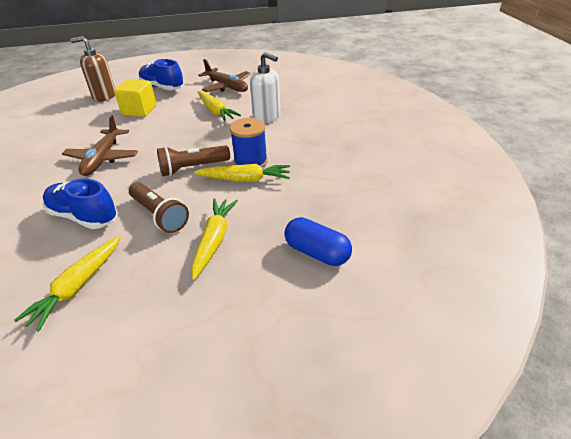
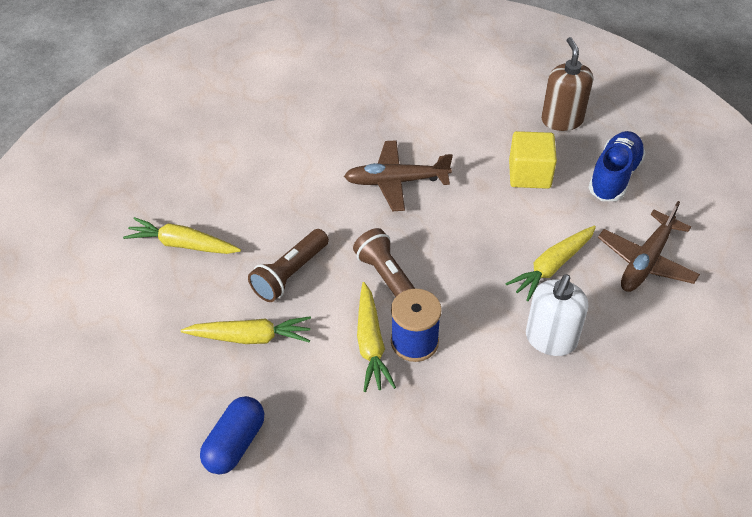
camera: 80 degrees right, 10 degrees up
blue shoe [43,178,118,229] -> none

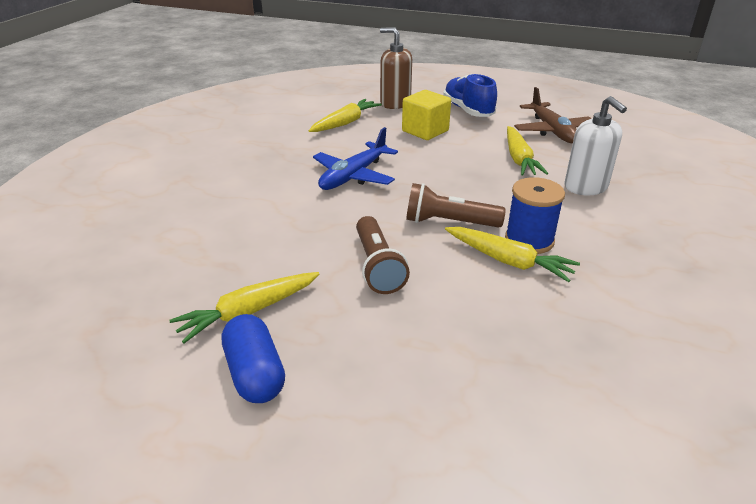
camera: 50 degrees left, 15 degrees down
yellow carrot [181,316,311,344] -> yellow carrot moved to [309,99,382,132]
blue capsule [200,396,264,474] -> blue capsule moved to [222,314,285,403]
brown plane [344,140,453,211] -> blue plane [313,127,398,190]

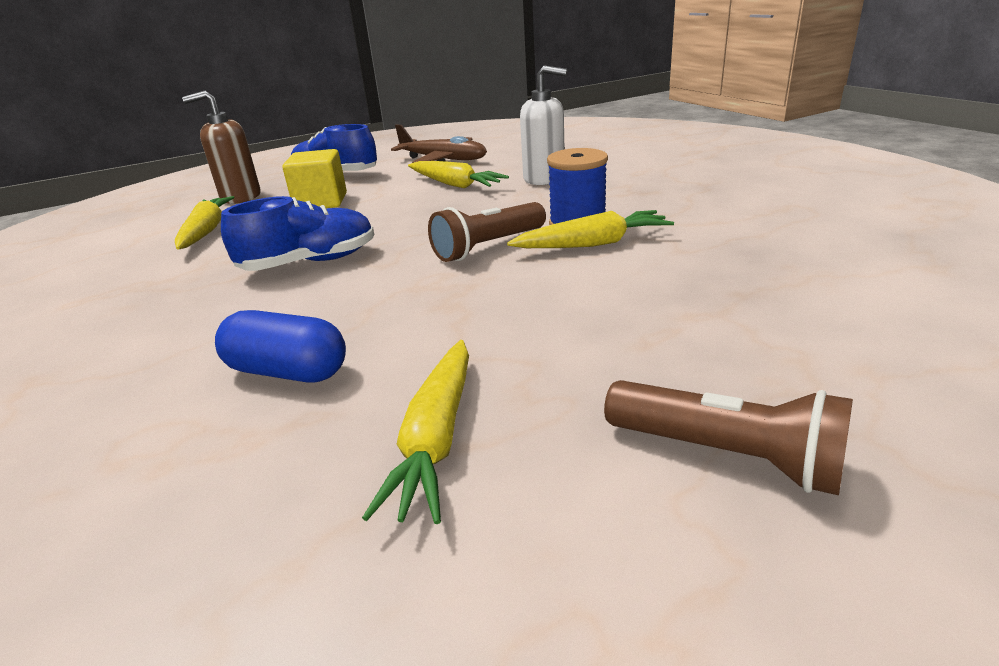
camera: 45 degrees left, 5 degrees down
blue capsule [222,314,285,403] -> blue capsule moved to [215,310,346,383]
blue plane [313,127,398,190] -> blue shoe [221,196,374,271]
brown flashlight [356,216,410,294] -> brown flashlight moved to [604,380,853,496]

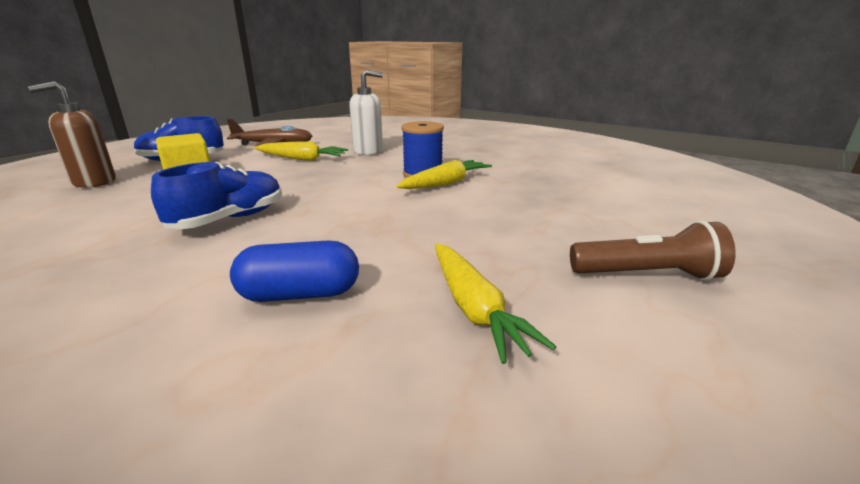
camera: 30 degrees left, 5 degrees down
yellow carrot [175,196,234,250] -> none
brown flashlight [428,202,546,262] -> none

